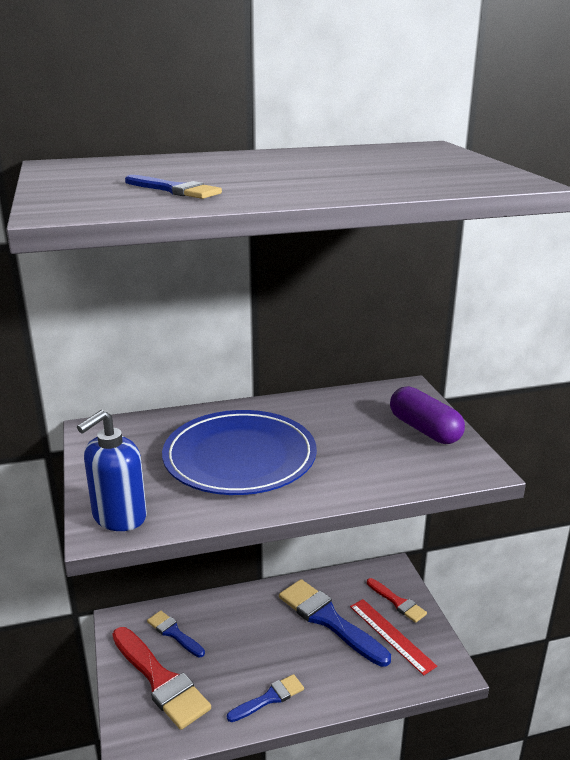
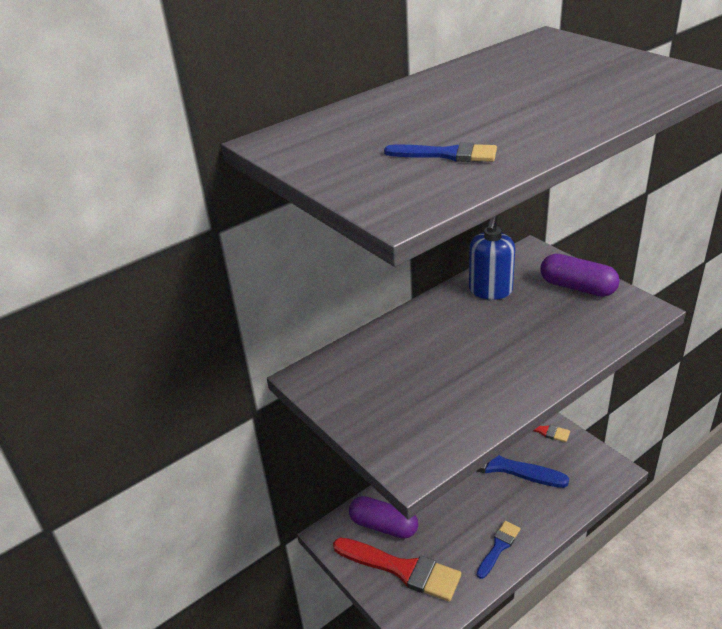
camera: 20 degrees left, 10 degrees up
blue soap dispenser [77,410,147,531] -> blue soap dispenser moved to [469,216,515,300]
blue brush [147,611,205,657] -> purple capsule [349,496,418,539]
blue plate [162,410,317,495] -> none
red ruler [350,599,437,675] -> none

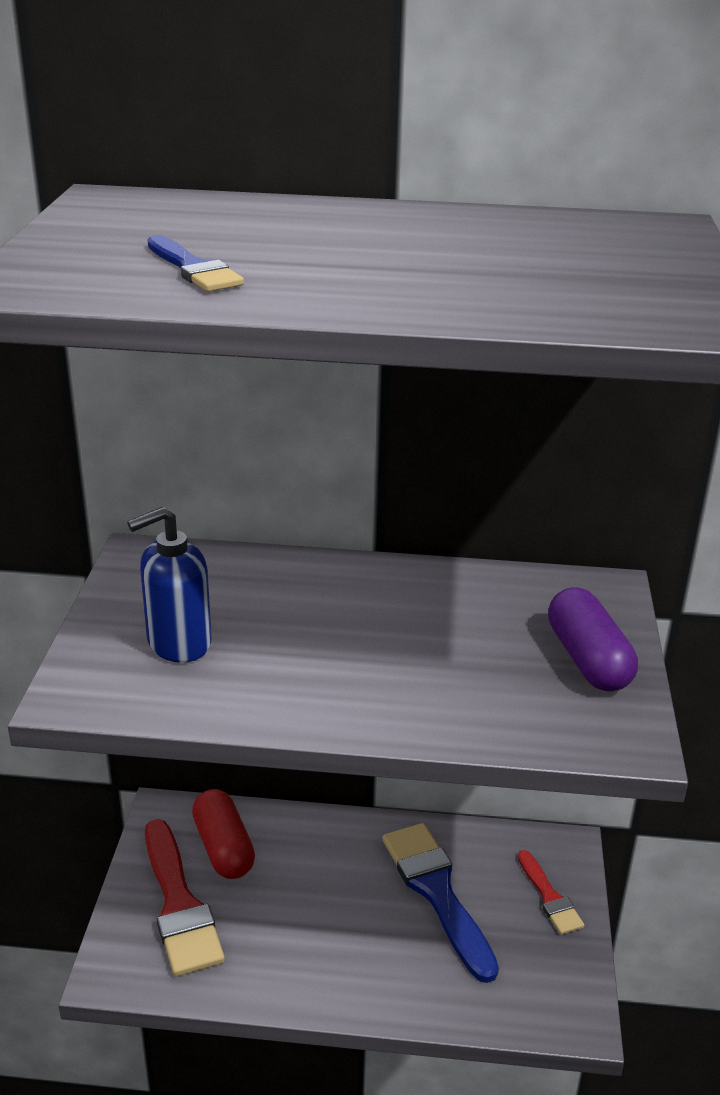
camera: 40 degrees right, 5 degrees down
purple capsule [349,496,418,539] -> red capsule [192,789,255,879]
blue soap dispenser [469,216,515,300] -> blue soap dispenser moved to [127,507,212,663]
blue brush [477,521,520,579] -> none

